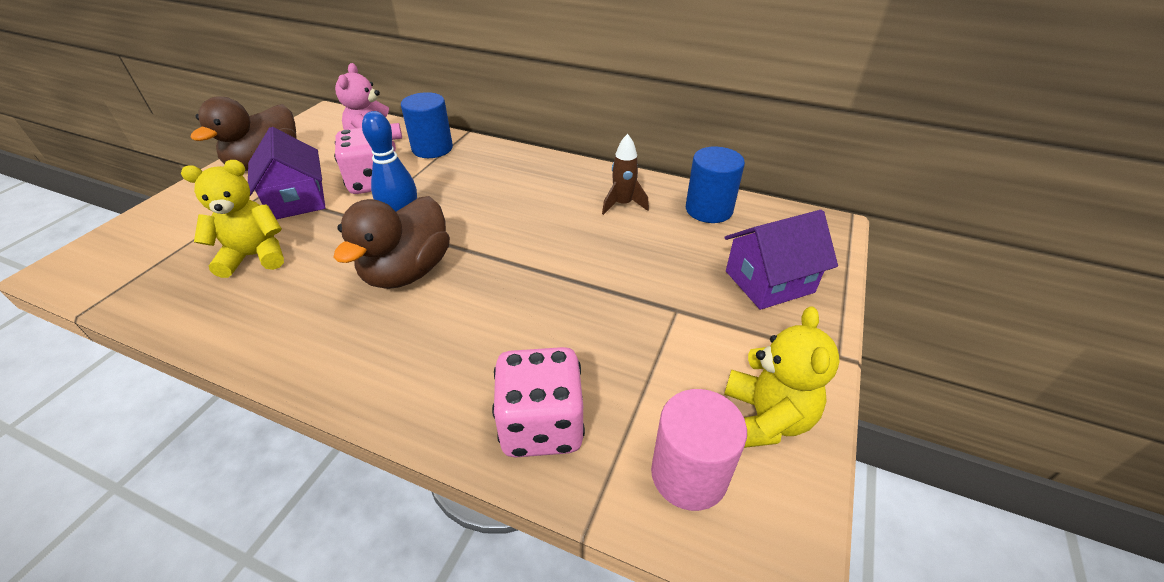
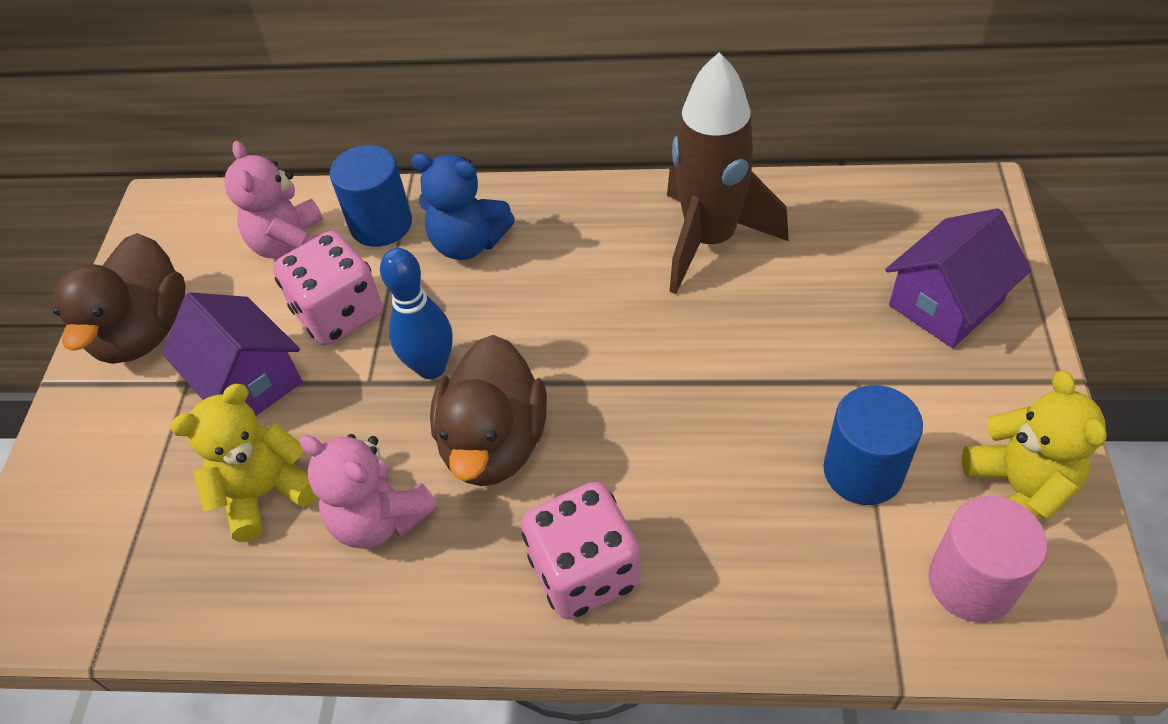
camera: 15 degrees left, 10 degrees up
pink dice [492,347,585,458] -> pink dice moved to [521,482,641,619]
brown rocket [602,134,649,215] -> brown rocket [667,52,789,294], size x2.07
blue cylinder [686,147,745,223] -> blue cylinder moved to [823,385,923,505]
none -> pink teddy bear [300,434,438,549]
none -> blue teddy bear [411,153,515,260]

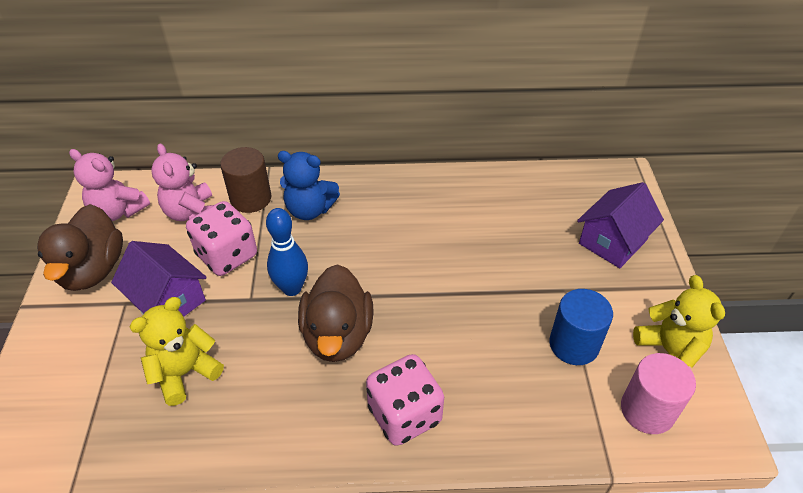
camera: 10 degrees left, 5 degrees down
pink teddy bear [300,434,438,549] -> pink teddy bear moved to [69,149,150,221]
blue cylinder [330,145,412,247] -> brown cylinder [220,147,271,213]
brown rocket [667,52,789,294] -> none

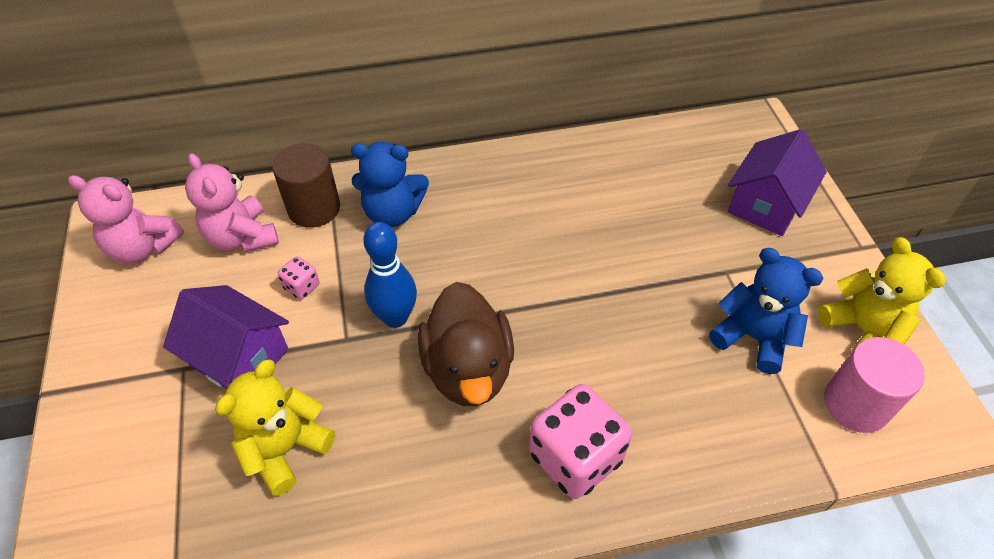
camera: 10 degrees left, 5 degrees up
brown duck [37,204,123,291] -> none
pink dice [186,201,257,276] -> pink dice [278,256,320,300], size x0.46
blue cylinder [549,289,613,365] -> blue teddy bear [709,248,824,374]

